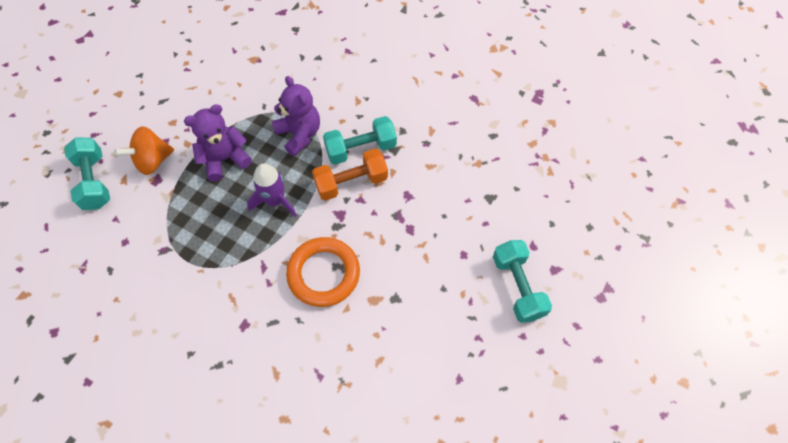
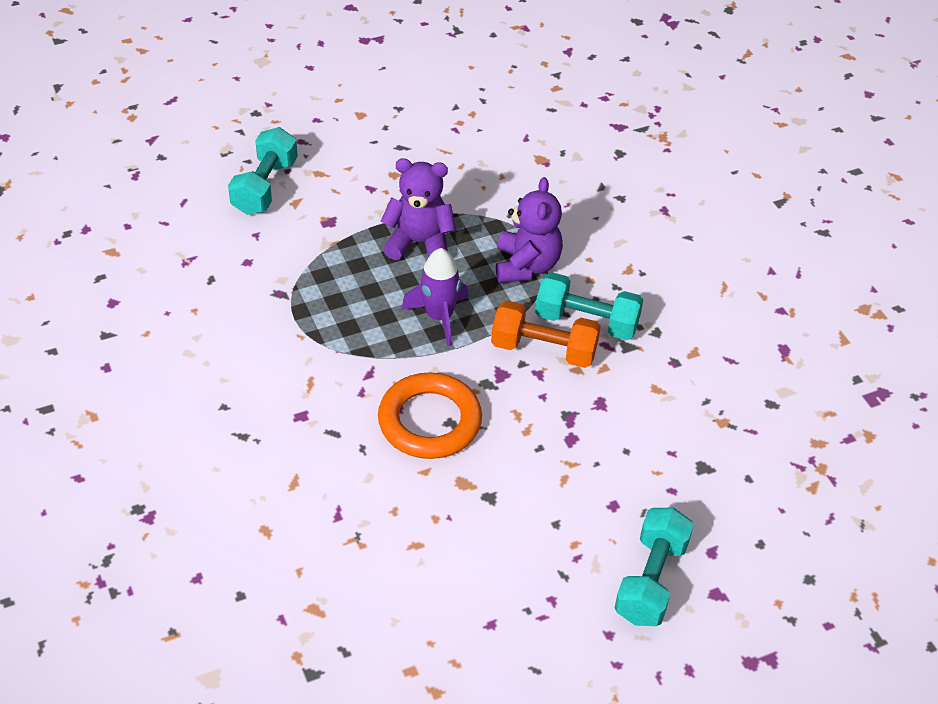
camera: 35 degrees right, 15 degrees down
orange spinning top [114,126,174,175] -> none

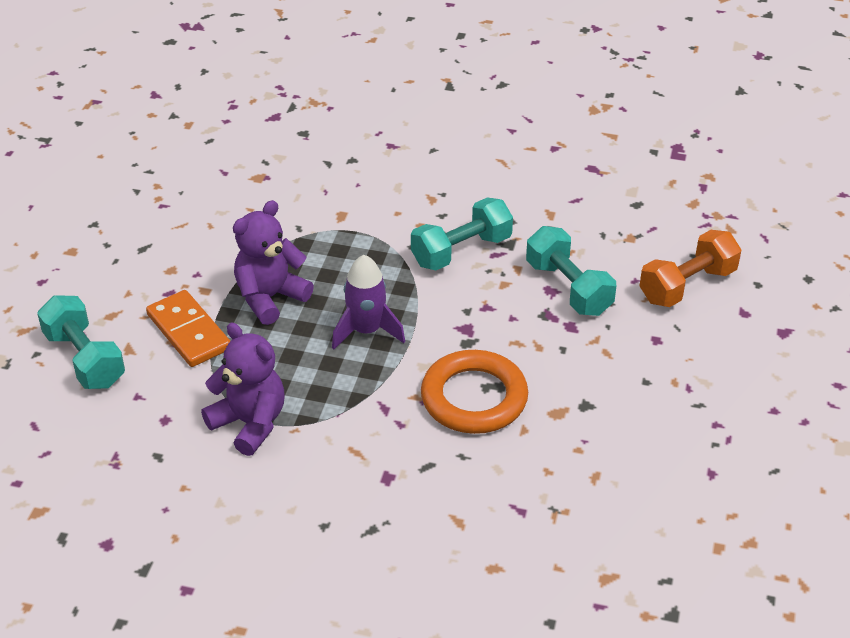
camera: 50 degrees left, 5 degrees down
orange dumbbell [491,301,601,368] -> orange dumbbell moved to [640,230,742,307]
purple teddy bear [496,177,563,283] -> purple teddy bear moved to [201,323,285,456]
turquoise dumbbell [615,508,694,626] -> turquoise dumbbell moved to [526,226,616,316]
none -> orange domino [146,290,230,367]

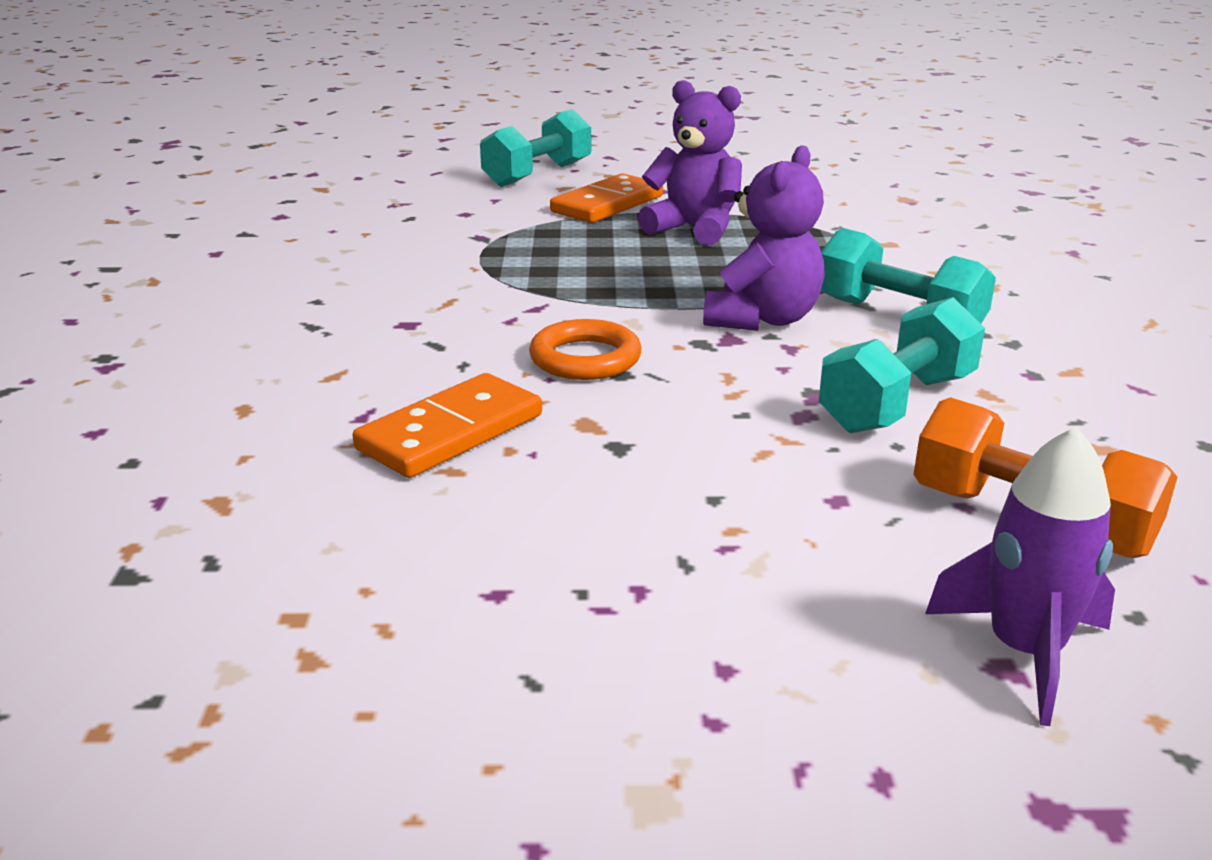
camera: 75 degrees right, 15 degrees down
purple teddy bear [201,323,285,456] -> purple teddy bear moved to [703,145,825,331]
purple rocket [332,255,405,350] -> purple rocket moved to [925,427,1115,726]
orange ring [421,350,528,434] -> orange ring [529,319,642,380], size x0.66
none -> orange domino [353,373,542,478]

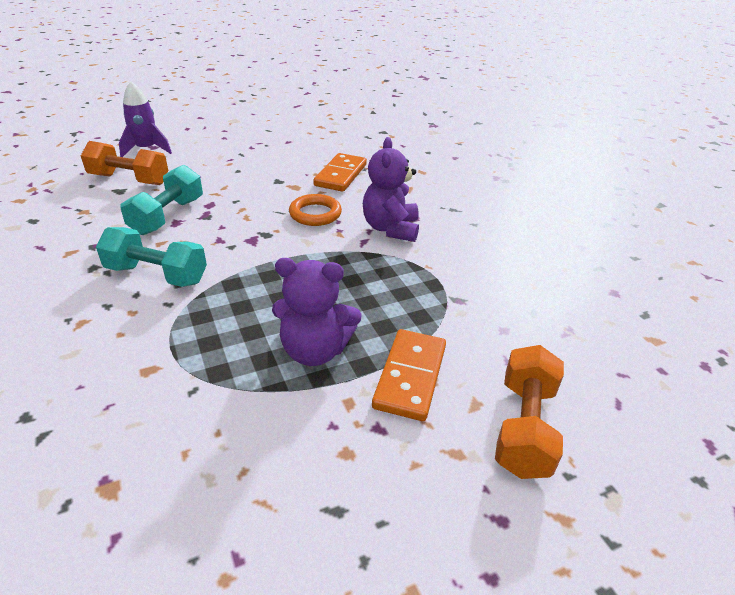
camera: 155 degrees right, 10 degrees up
turquoise dumbbell [480,109,591,187] -> orange dumbbell [495,345,564,479]
purple teddy bear [703,145,825,331] -> purple teddy bear moved to [363,137,419,242]

